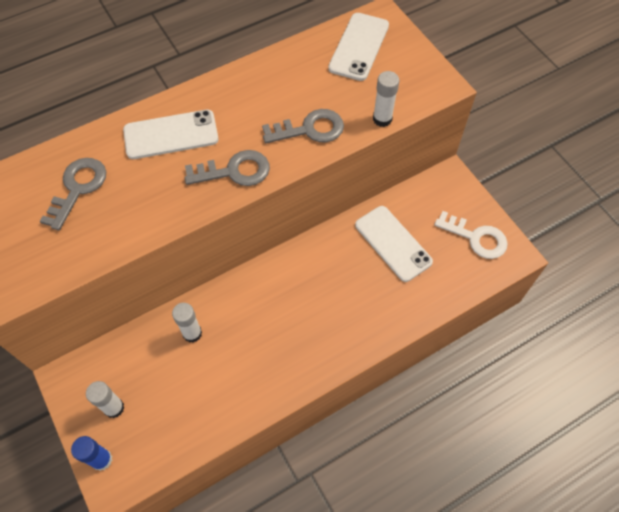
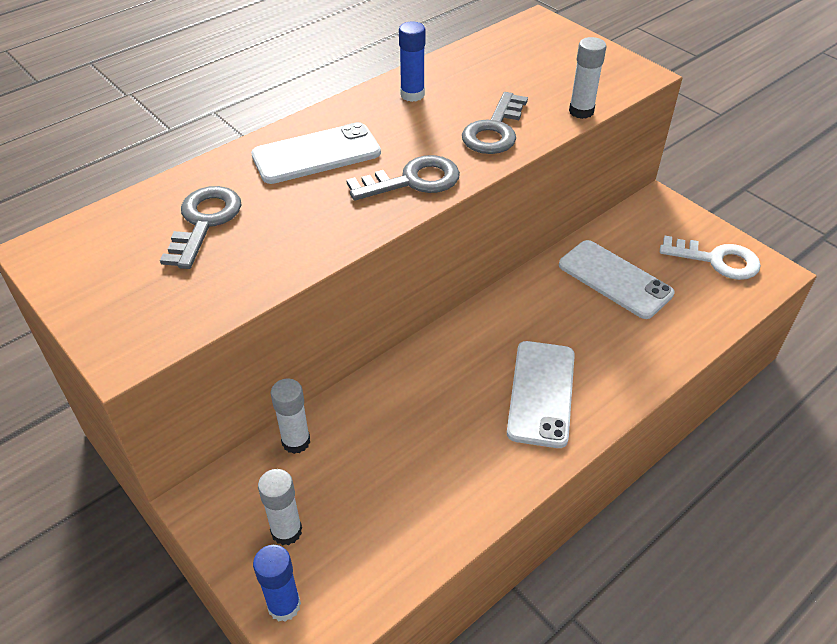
camera: 10 degrees left, 15 degrees down
white glue stick [172,303,202,343] -> white glue stick moved to [271,378,310,454]
grey key [262,109,344,143] -> grey key turned 135 degrees clockwise [462,92,528,154]
white phone [328,13,389,81] -> white phone moved to [507,341,575,448]
none -> blue glue stick [399,21,426,102]

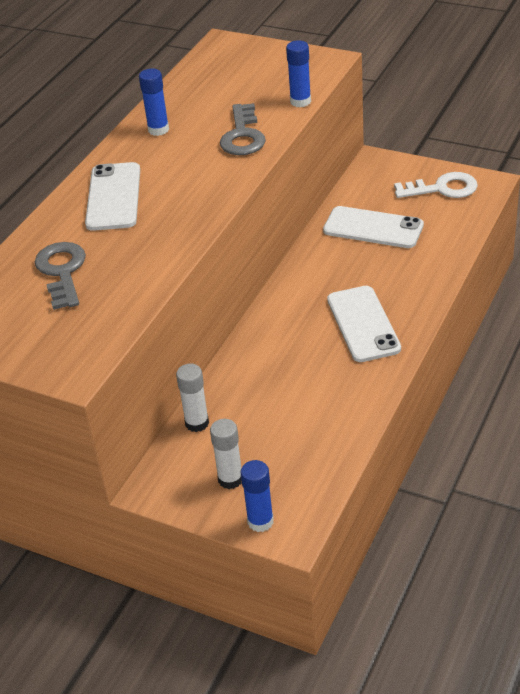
camera: 20 degrees left, 5 degrees down
white phone [251,122,381,184] -> white phone turned 45 degrees counterclockwise [85,162,140,231]
grey key [346,155,460,201] -> none
white glue stick [569,37,607,119] -> blue glue stick [286,40,311,107]

